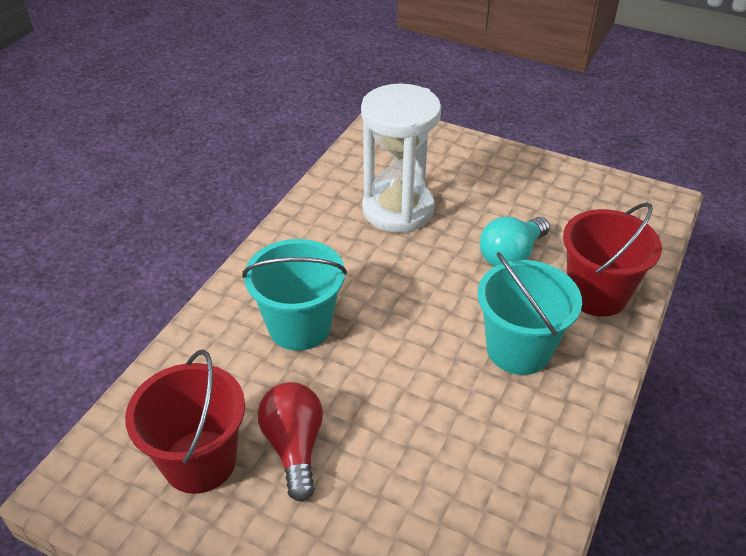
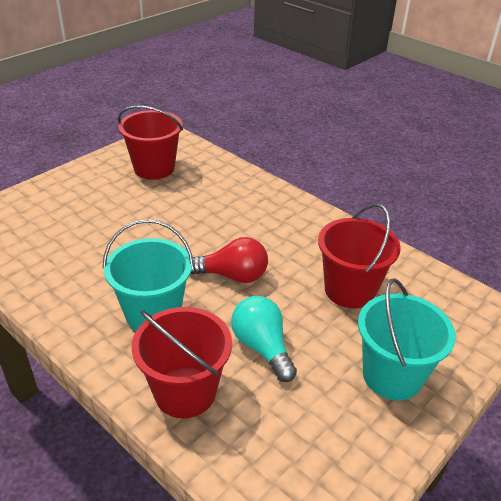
camera: 105 degrees right, 5 degrees down
turquoise bucket [242,239,347,351] -> turquoise bucket moved to [358,278,456,400]
red light bulb [258,382,323,502] -> red light bulb moved to [191,237,268,283]
white hourglass [361,84,441,233] -> red bucket [318,204,401,308]

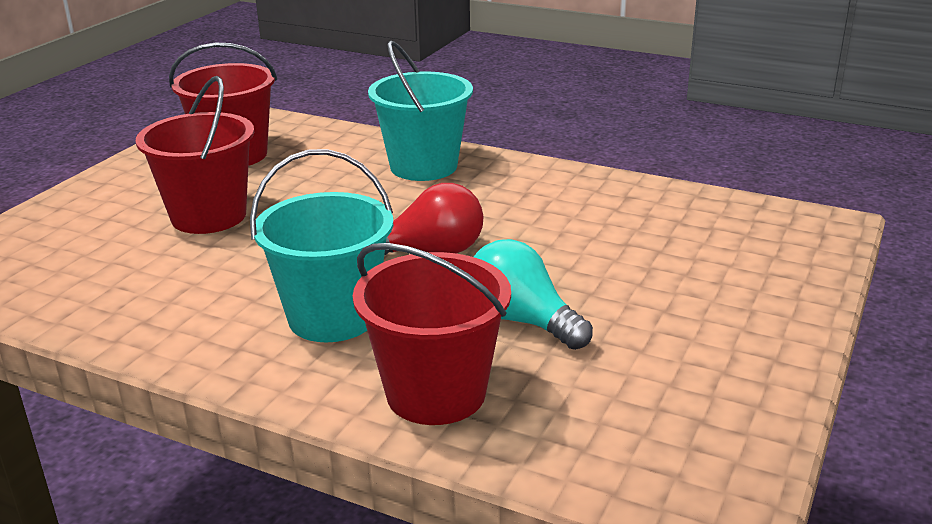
camera: 15 degrees left, 10 degrees down
red bucket [318,204,401,308] -> red bucket moved to [136,76,254,234]
turquoise bucket [358,278,456,400] -> turquoise bucket moved to [368,40,473,181]

